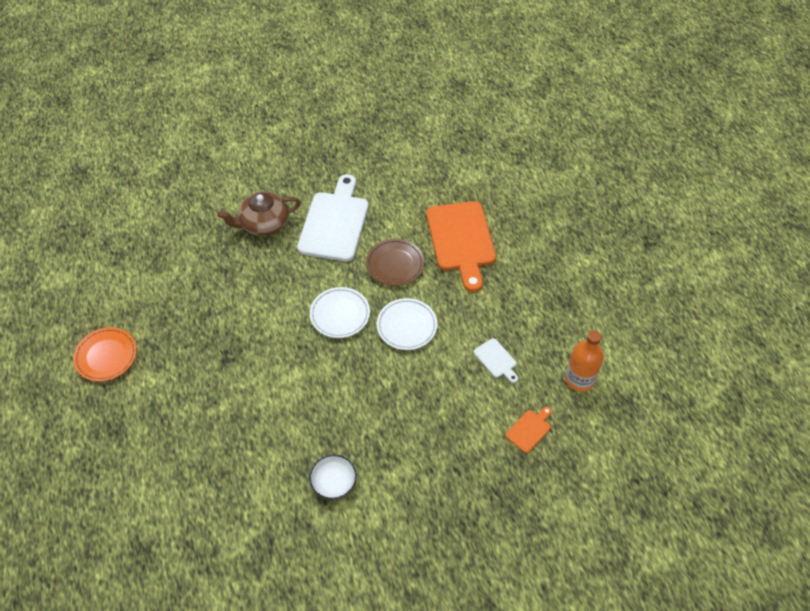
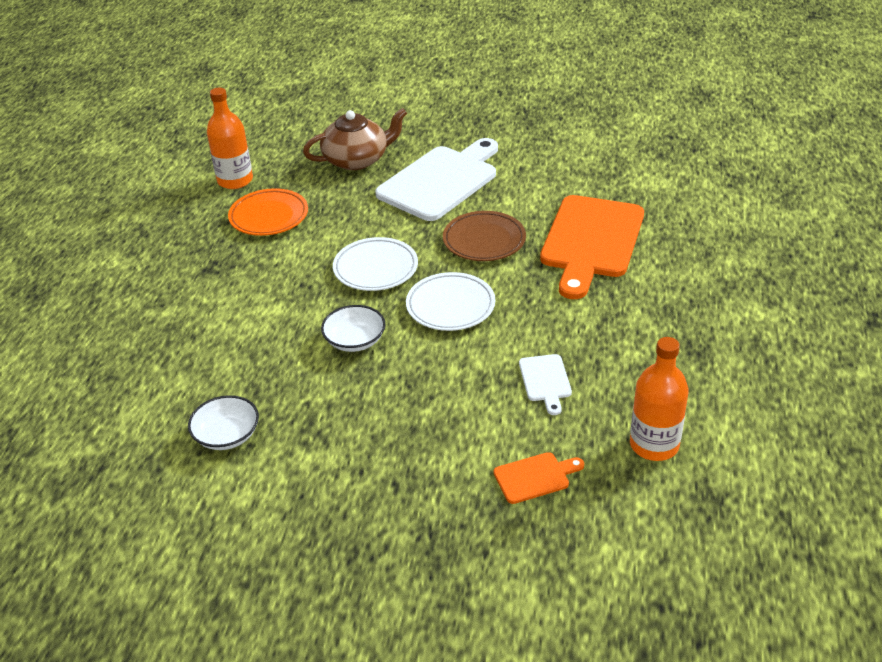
camera: 30 degrees right, 15 degrees down
orange plate [73,327,137,382] -> orange plate moved to [228,188,308,236]
brown teapot [217,191,301,236] -> brown teapot turned 150 degrees clockwise [303,108,407,170]
none -> orange bottle [207,88,253,189]
none -> white bowl [321,305,385,352]

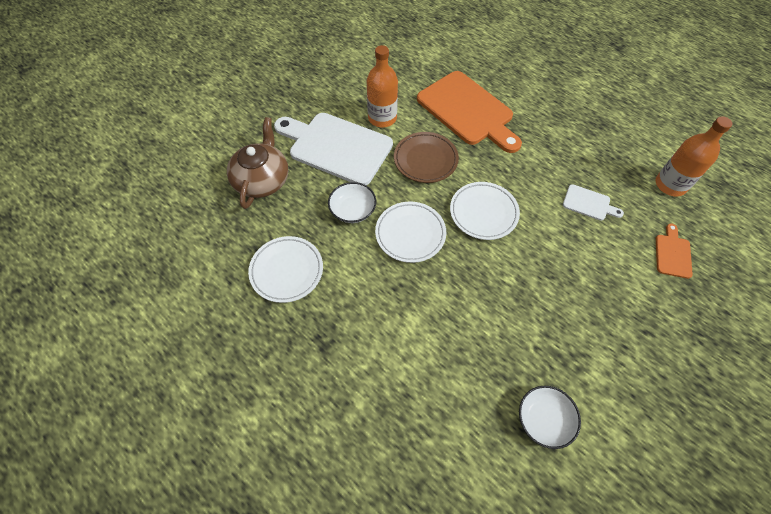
camera: 60 degrees left, 20 degrees up
orange bottle [207,88,253,189] -> orange bottle moved to [367,45,398,127]
orange plate [228,188,308,236] -> white plate [248,236,323,303]
white bowl [321,305,385,352] -> white bowl moved to [328,182,376,223]
white cutting board [375,138,498,221] -> white cutting board turned 45 degrees counterclockwise [274,113,393,185]

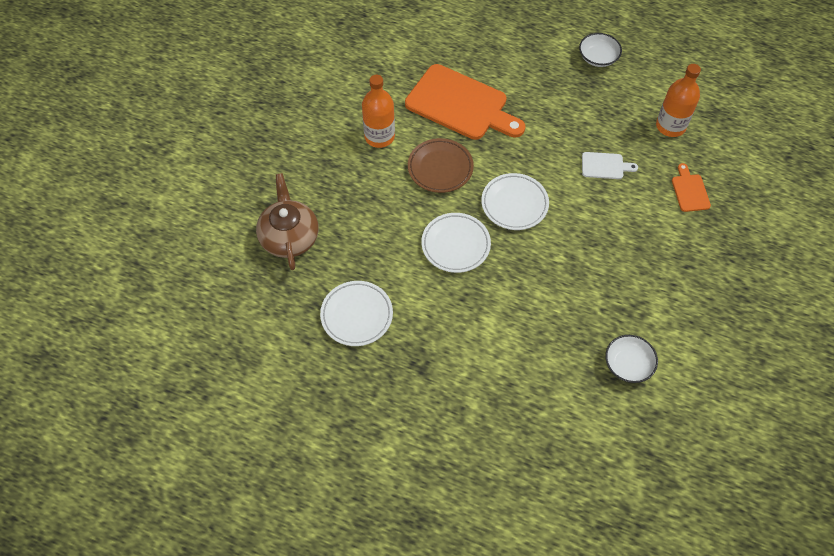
camera: 20 degrees left, 0 degrees up
white cutting board [274,113,393,185] -> none
white bowl [328,182,376,223] -> white bowl moved to [579,33,622,67]

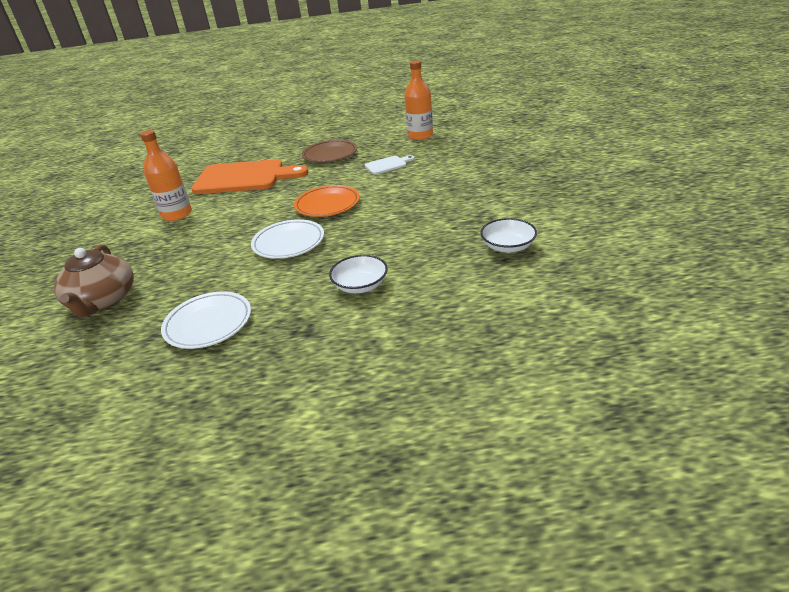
camera: 25 degrees left, 25 degrees down
brown teapot [256,173,319,270] -> brown teapot turned 150 degrees counterclockwise [54,244,134,317]
brown plate [408,138,474,193] -> brown plate moved to [302,140,357,163]
white plate [481,173,549,230] -> orange plate [294,185,360,217]
white bowl [579,33,622,67] -> white bowl moved to [329,255,388,293]
orange cutting board [672,163,711,212] -> none

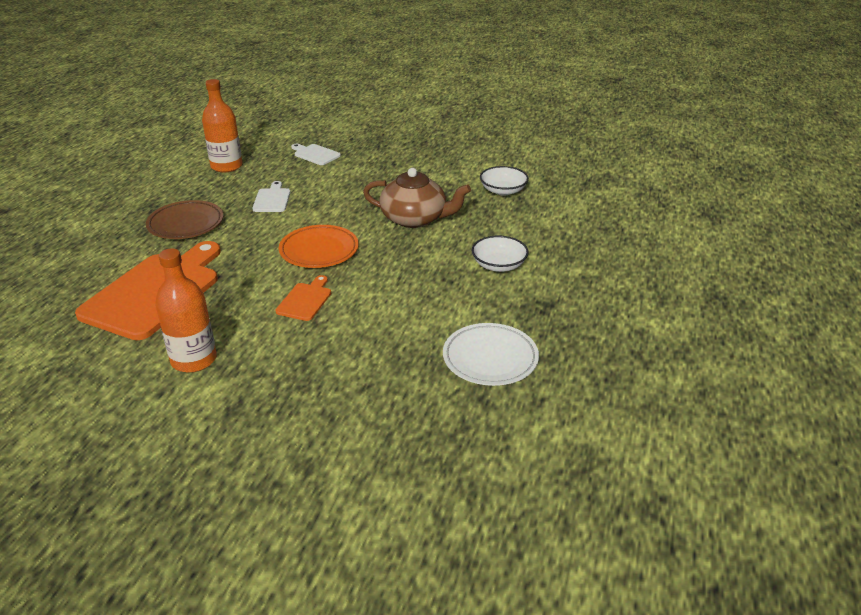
camera: 70 degrees left, 0 degrees up
brown teapot [54,244,134,317] -> brown teapot moved to [363,168,471,228]
white plate [251,219,324,259] -> none
none -> orange cutting board [275,275,331,321]
none -> white cutting board [291,144,341,165]

